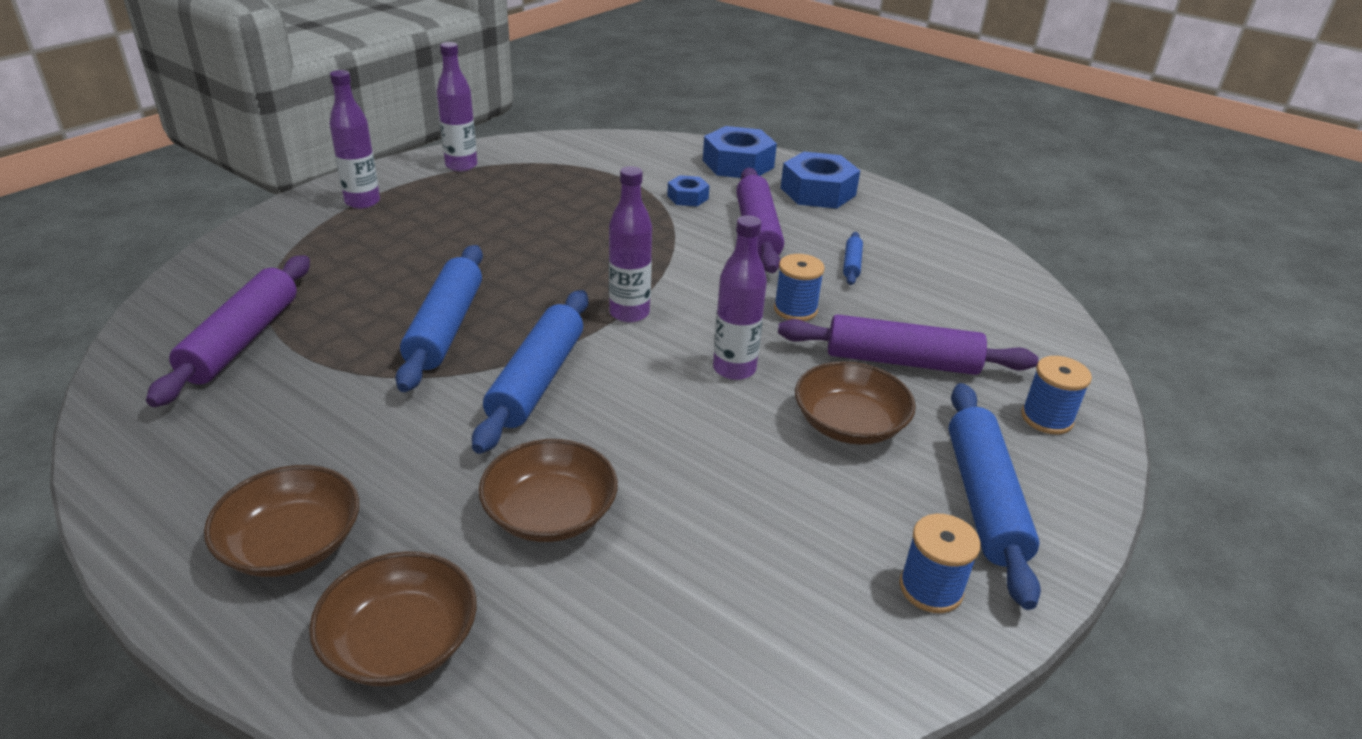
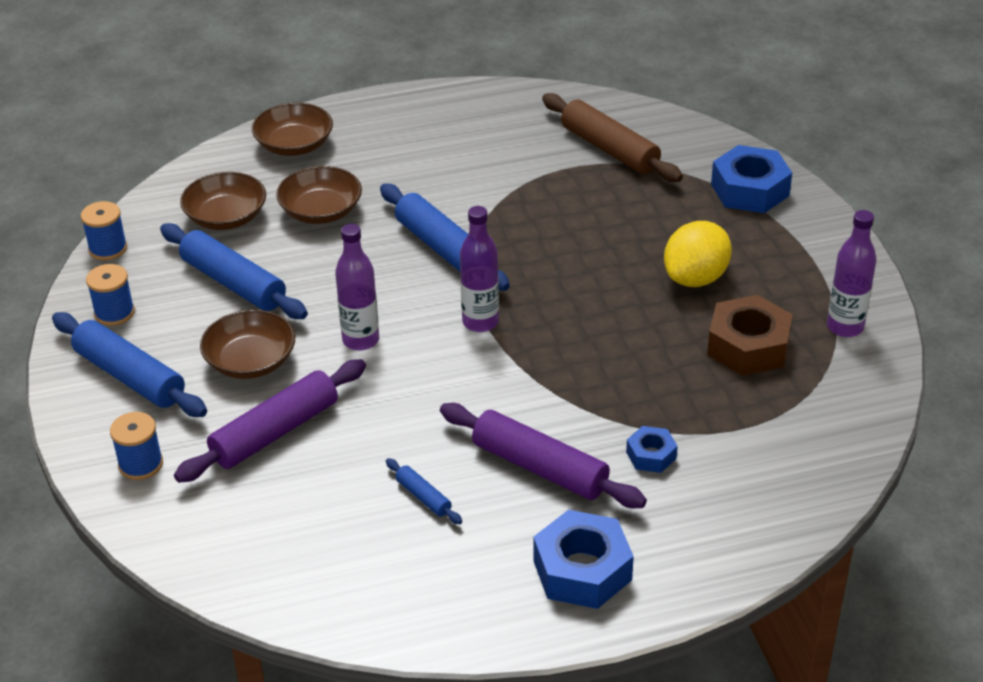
camera: 130 degrees right, 5 degrees up
purple rolling pin [146,255,310,407] -> brown rolling pin [542,93,683,182]
brown bowl [204,465,359,577] -> brown bowl moved to [180,172,266,230]
purple bottle [329,70,380,209] -> none
blue rolling pin [395,245,483,392] -> blue rolling pin moved to [160,223,308,319]
blue nut [703,126,777,178] -> blue nut moved to [711,145,792,213]
blue spool [774,254,825,321] -> blue spool moved to [81,201,127,260]
none -> yellow lemon [664,221,732,287]
none -> brown nut [707,295,793,376]

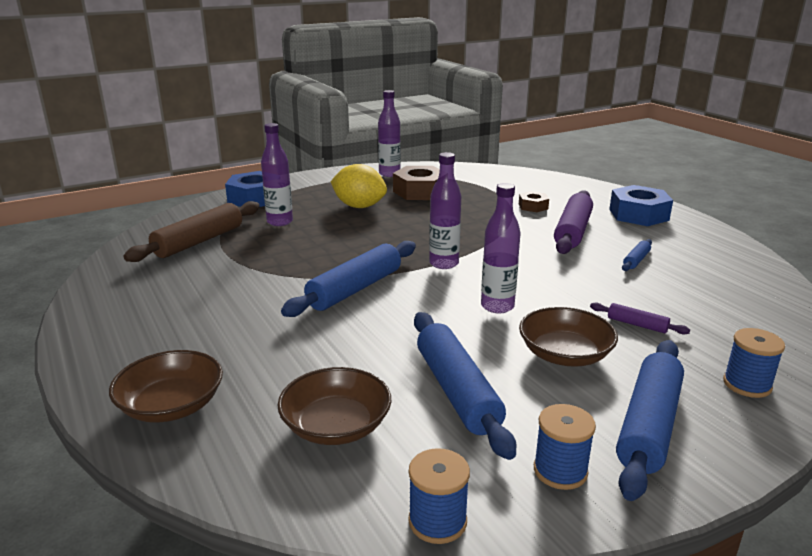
camera: 105 degrees left, 15 degrees down
blue rolling pin [160,223,308,319] -> blue rolling pin turned 45 degrees counterclockwise [414,312,516,460]
purple rolling pin [174,359,366,483] -> purple rolling pin [590,302,690,334], size x0.47
brown bowl [276,166,362,224] -> none
blue nut [626,426,678,473] -> brown nut [519,191,549,212]
none -> purple bottle [261,123,293,226]

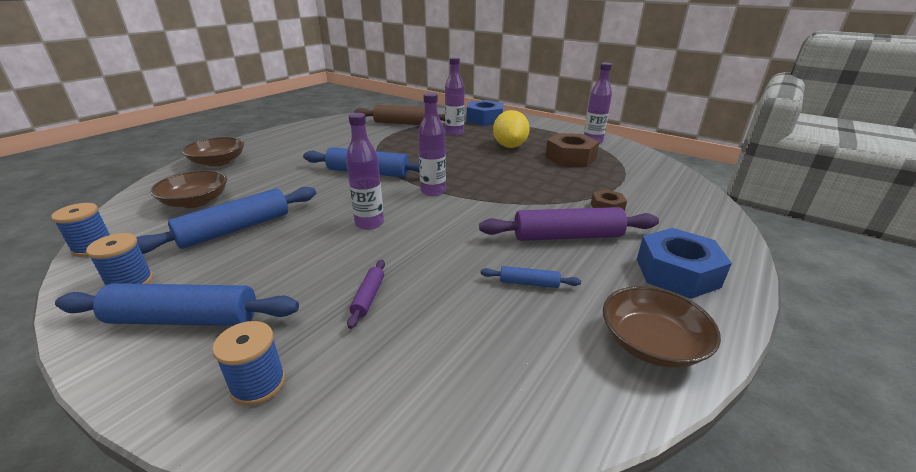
camera: 65 degrees right, 5 degrees up
brown bowl [519,307,618,367] -> brown bowl moved to [603,286,721,368]

